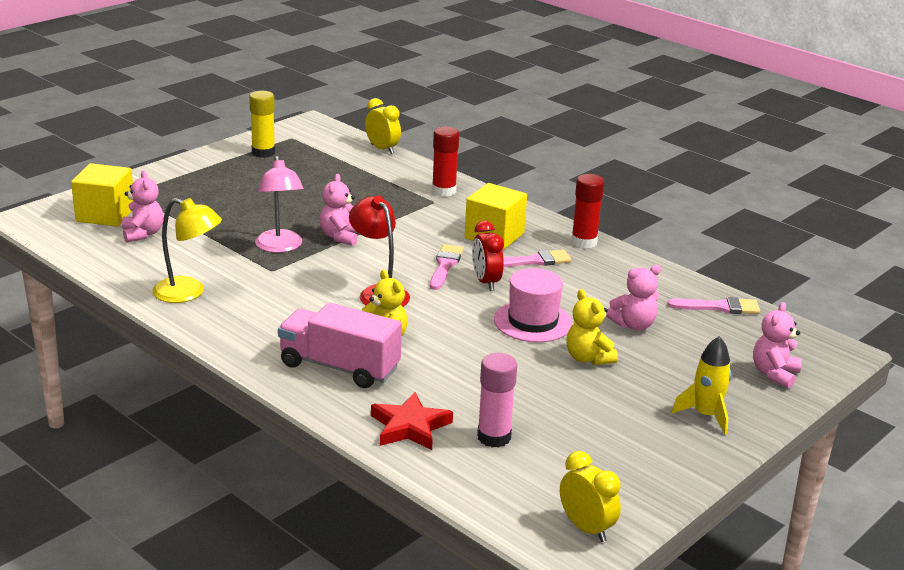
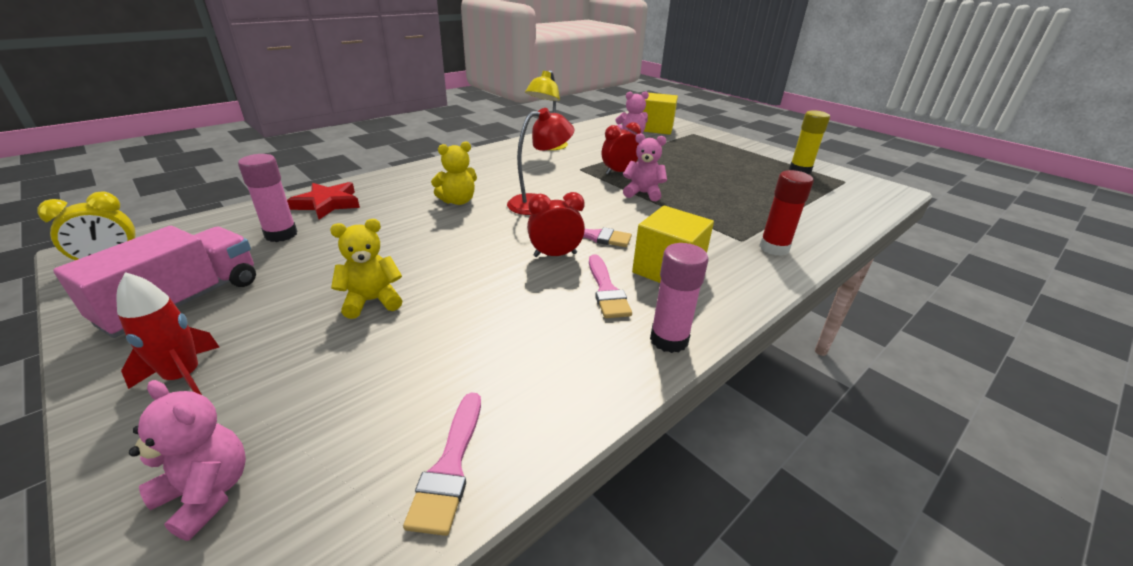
camera: 95 degrees right, 5 degrees up
pink lamp [255,156,304,253] -> red clock [602,122,641,175]
pink truck [278,302,402,388] -> pink truck moved to [53,226,256,338]
yellow clock [365,98,401,154] -> none
pink hat [494,268,572,342] -> none
red glue stick [571,174,604,249] -> pink glue stick [650,243,709,353]
pink teddy bear [606,265,661,330] -> none
yellow rocket [672,336,732,434] -> red rocket [116,272,219,395]

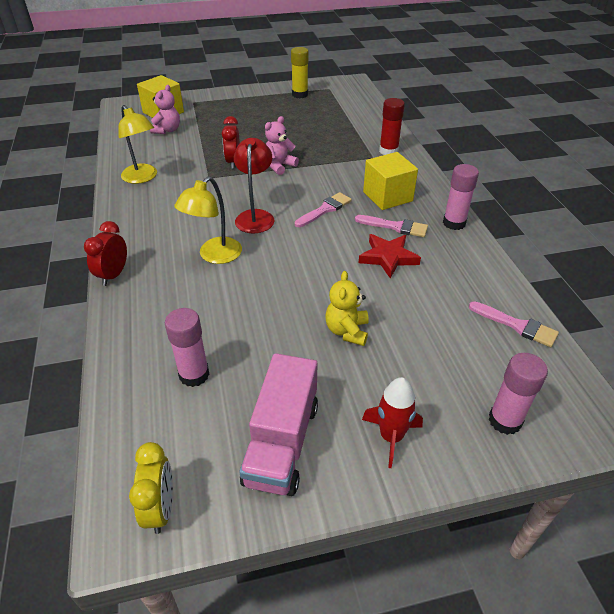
camera: 60 degrees left, 10 degrees up
pink truck [53,226,256,338] -> pink truck turned 135 degrees counterclockwise [240,353,318,496]
pink teddy bear [129,380,246,541] -> pink glue stick [488,353,548,435]
red star [287,182,360,219] -> red star moved to [359,234,421,279]
yellow teddy bear [431,141,477,205] -> yellow lamp [174,176,242,264]
red clock [527,192,585,257] -> red clock moved to [84,221,127,286]

